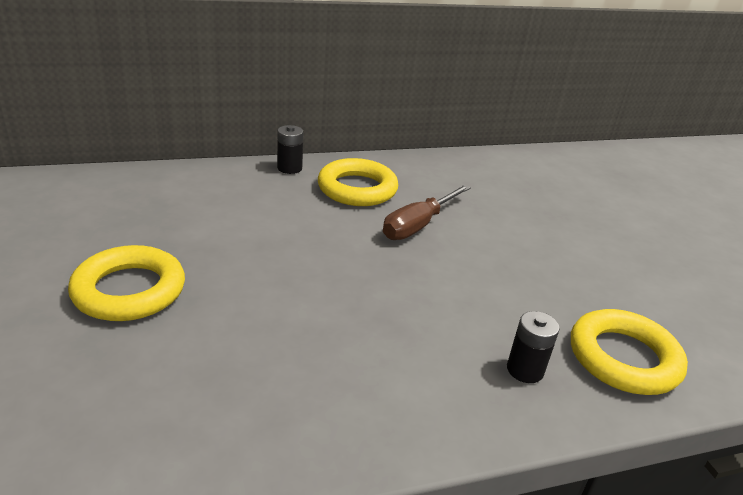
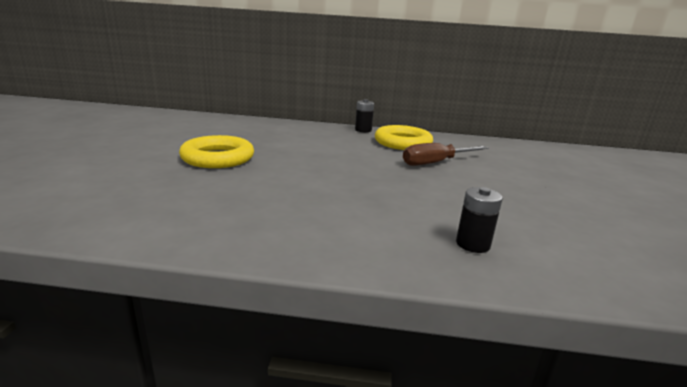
camera: 25 degrees right, 10 degrees down
yellow ring [571,309,688,395] -> none

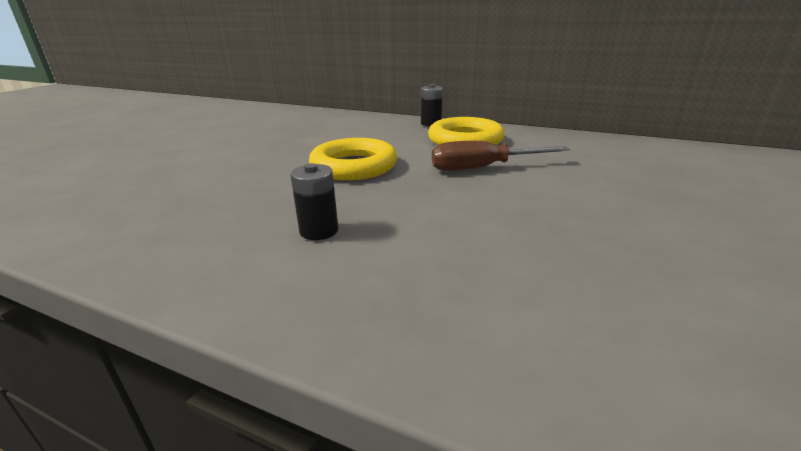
camera: 20 degrees right, 5 degrees up
yellow ring [179,135,254,168] -> yellow ring moved to [309,138,397,180]
black battery [456,187,503,253] -> black battery moved to [290,163,339,240]

